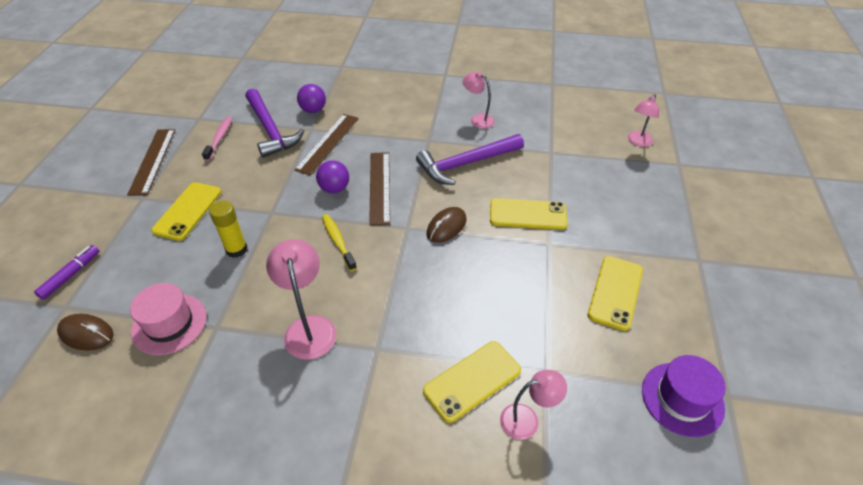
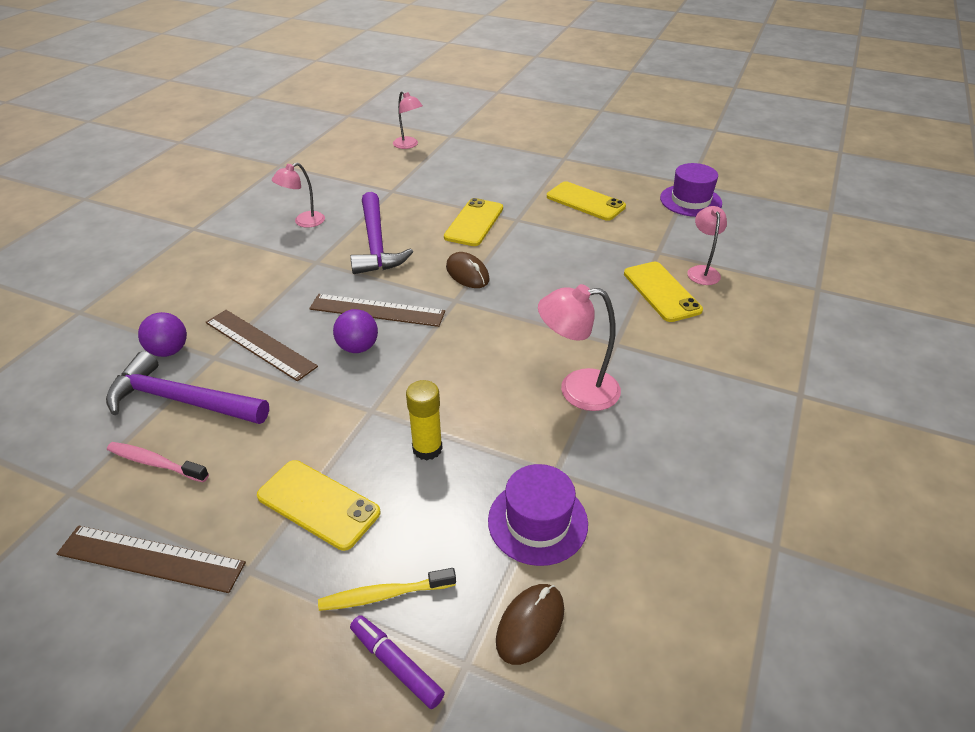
camera: 75 degrees left, 5 degrees down
pink hat [130,283,206,355] -> purple hat [488,464,588,566]
purple hammer [245,89,304,158] -> purple hammer turned 150 degrees counterclockwise [106,351,269,424]
yellow toothbrush [322,214,357,271] -> yellow toothbrush moved to [318,568,456,611]

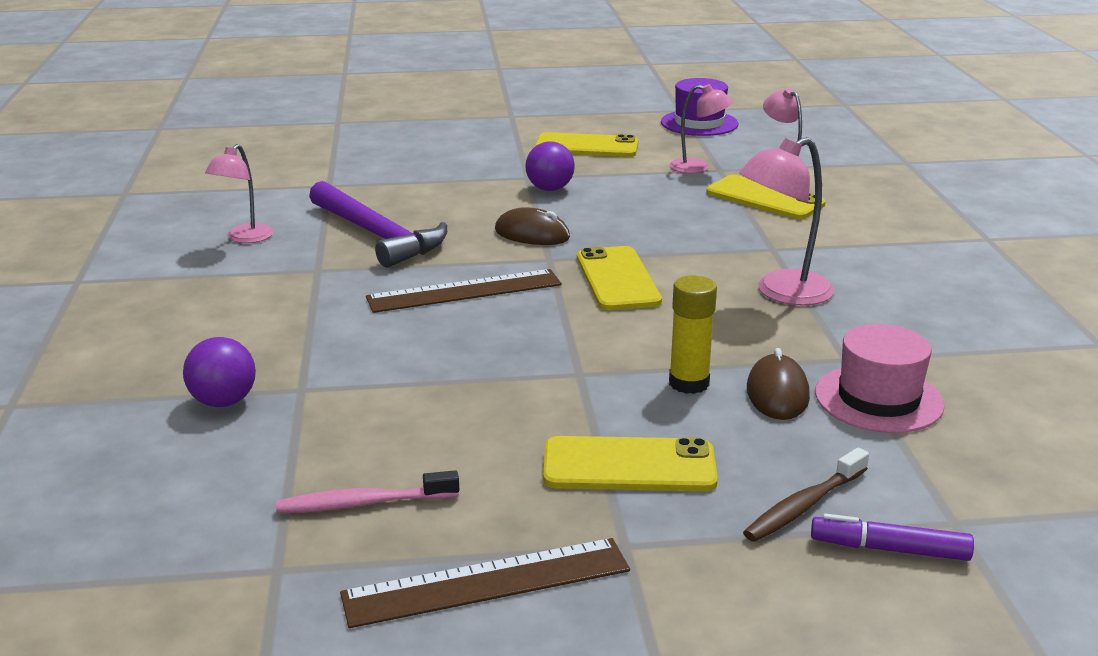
camera: 30 degrees left, 15 degrees down
purple hammer [106,351,269,424] -> none
brown ruler [206,310,318,382] -> none
yellow toothbrush [318,568,456,611] -> brown toothbrush [743,448,869,542]
purple ball [333,309,378,353] -> purple ball moved to [526,141,575,191]
pink lamp [393,91,423,149] -> pink lamp moved to [670,84,733,173]
yellow phone [444,198,503,246] -> yellow phone moved to [577,246,662,310]
purple hat [488,464,588,566] -> pink hat [815,324,945,433]
brown mouse [496,584,564,665] -> brown mouse moved to [747,348,810,420]

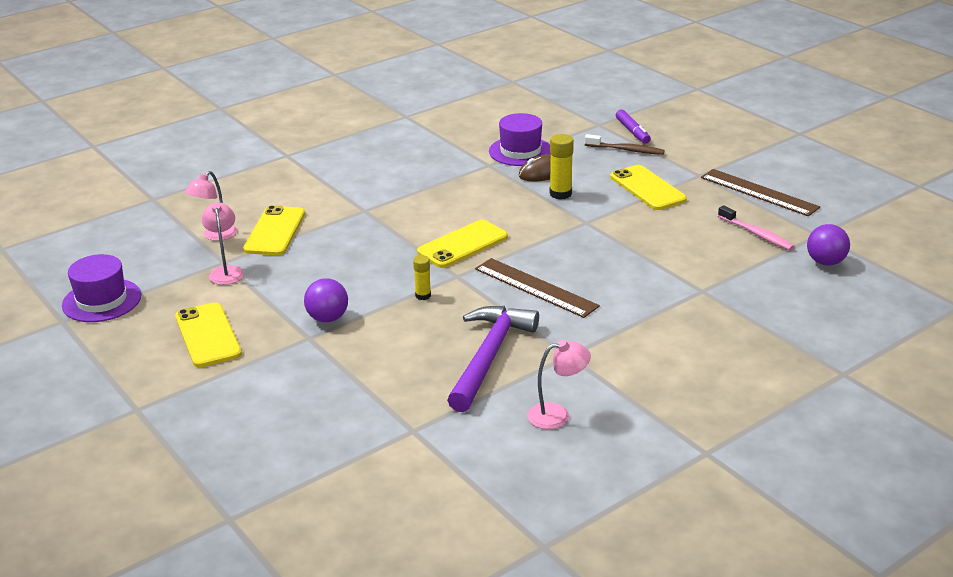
camera: 120 degrees left, 5 degrees up
purple ball [183,337,256,407] -> purple ball moved to [807,224,850,266]
brown mouse [495,207,570,245] -> yellow glue stick [413,255,431,300]
pink lamp [739,137,835,306] -> none
pink hat [815,324,945,433] -> purple hat [489,113,551,166]

